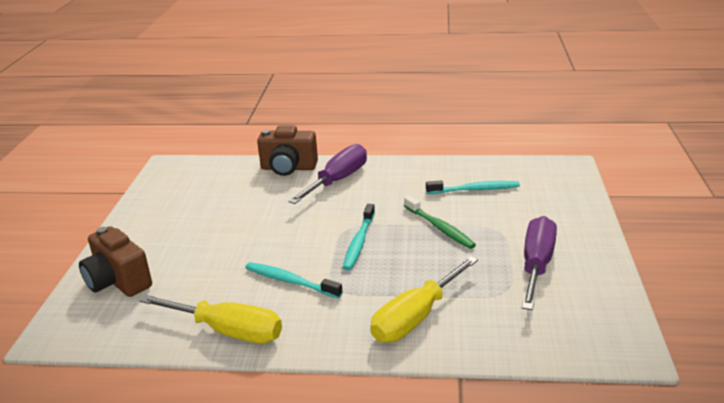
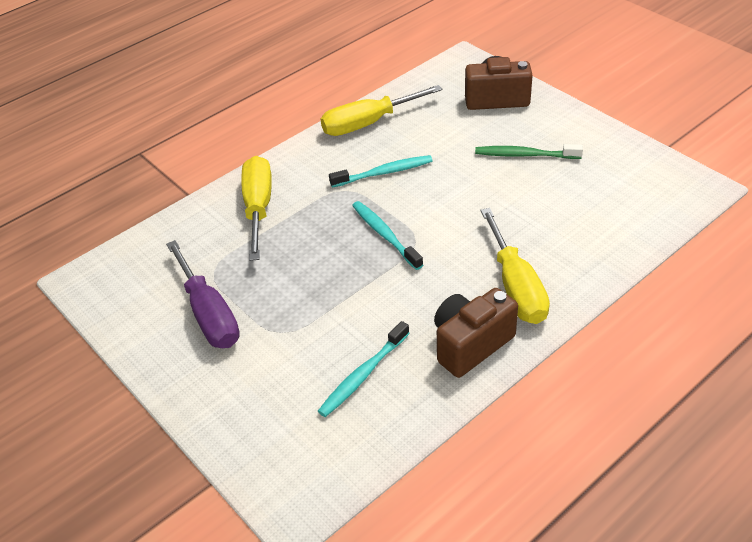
camera: 135 degrees right, 15 degrees up
brown camera [257,125,318,176] -> brown camera moved to [434,288,518,378]
purple screwdriver [288,144,367,204] -> yellow screwdriver [481,208,550,324]
green toothbrush [404,196,476,249] -> green toothbrush moved to [475,144,583,159]

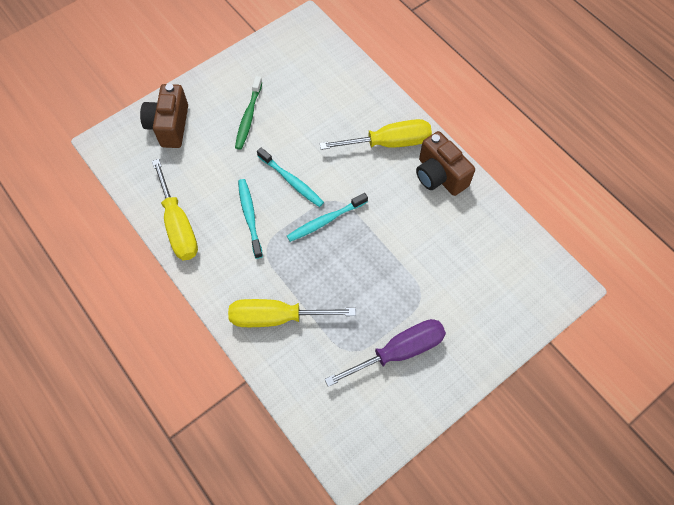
camera: 90 degrees left, 20 degrees up
turquoise toothbrush [318,321,410,417] -> turquoise toothbrush moved to [257,148,324,207]

